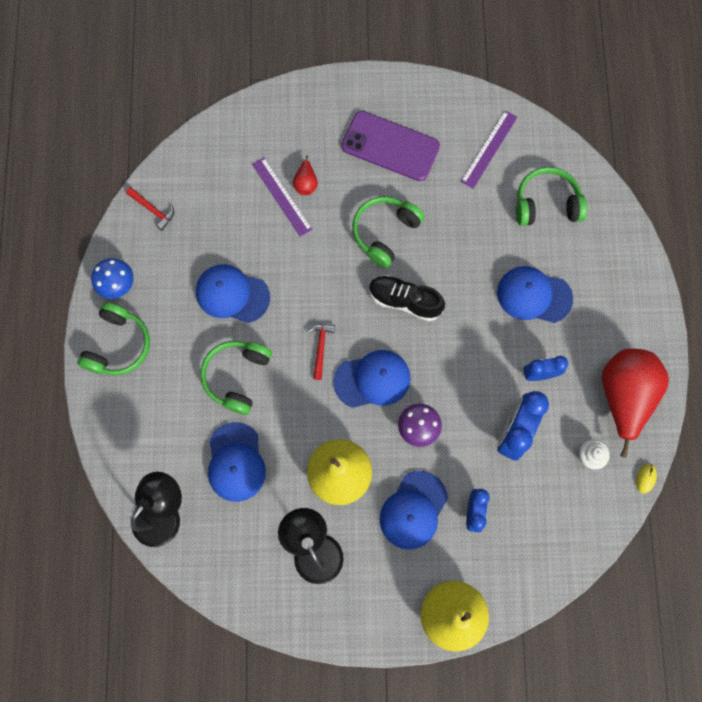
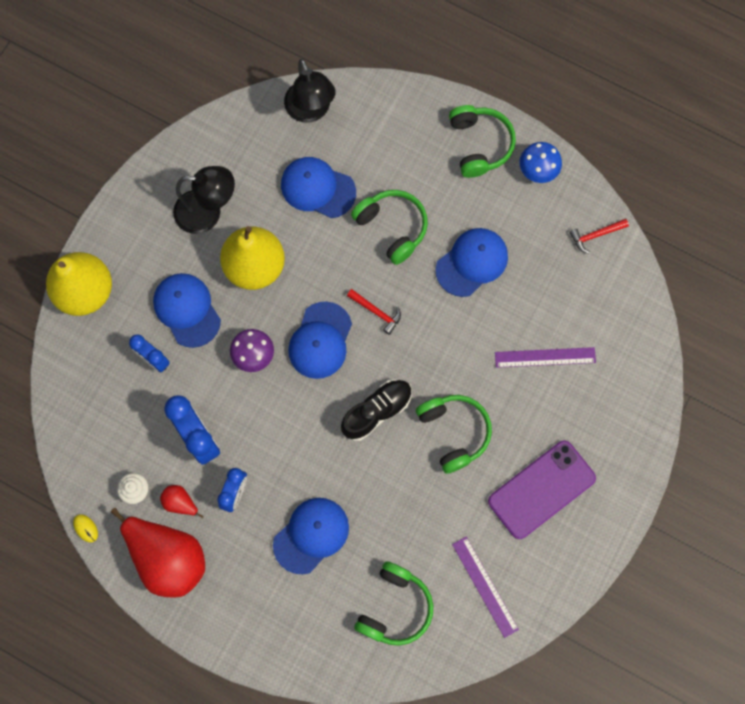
camera: 120 degrees right, 0 degrees up
green headphones [77,302,150,375] -> green headphones turned 150 degrees counterclockwise [449,105,516,178]
red pear [293,155,318,195] -> red pear moved to [160,485,204,518]

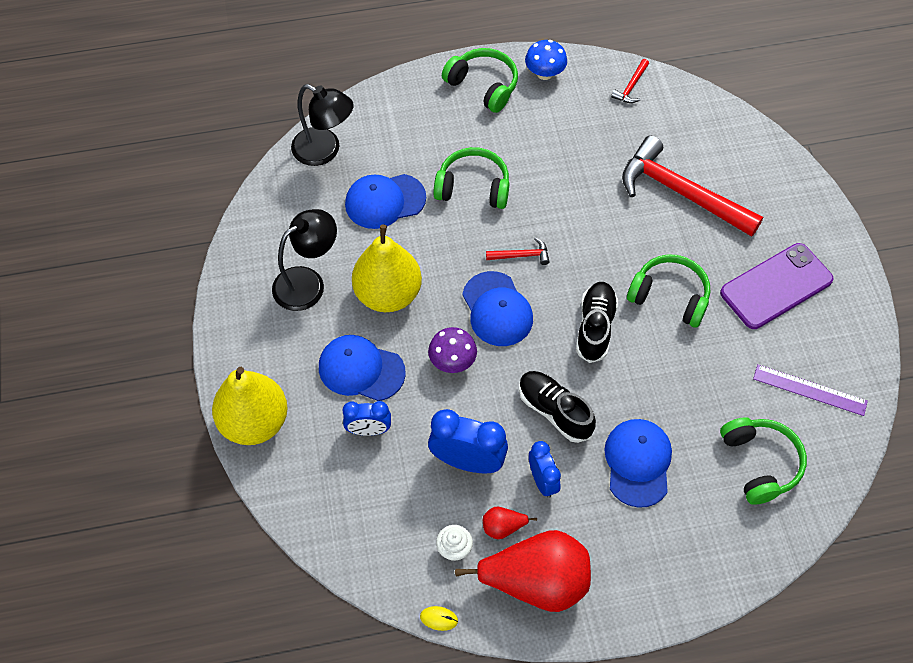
camera: 40 degrees left, 15 degrees down
blue cap [436,228,508,297] -> none
purple phone [488,441,596,539] -> purple phone turned 45 degrees clockwise [720,243,833,329]
purple ruler [495,347,596,368] -> red hammer [622,136,763,237]
none -> black shoe [519,371,596,443]

